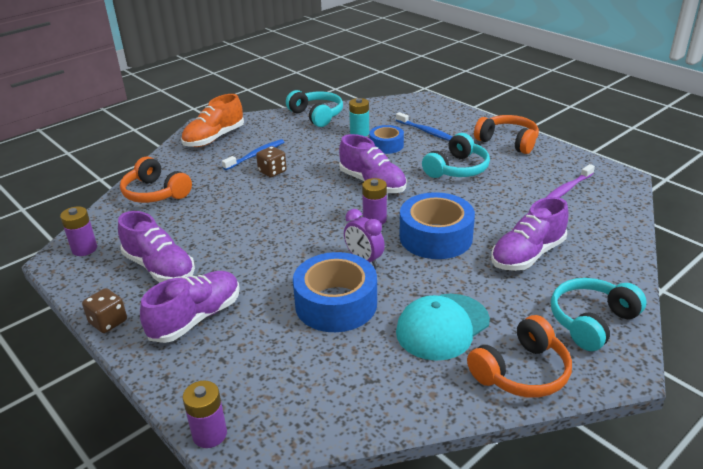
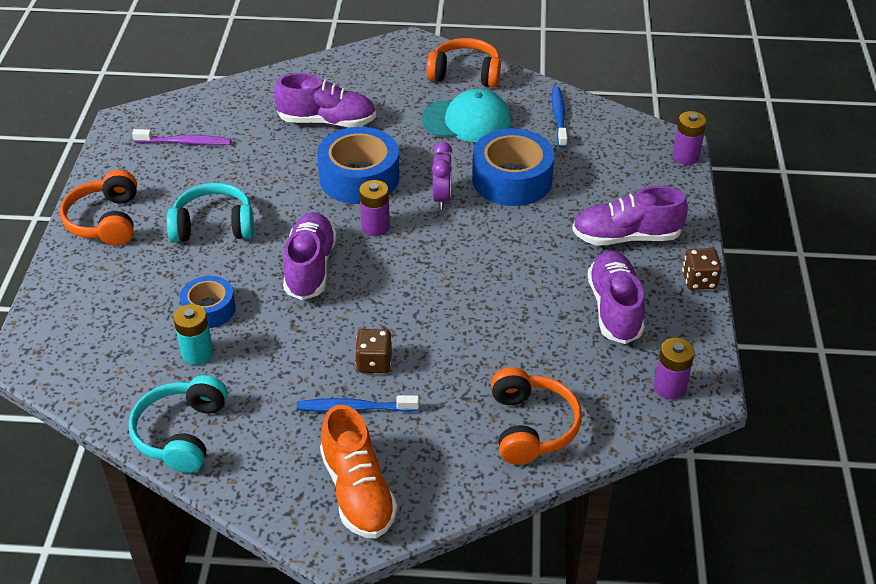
camera: 135 degrees left, 10 degrees up
orange shoe [181,94,244,147] -> orange shoe turned 75 degrees clockwise [320,405,397,539]
blue toothbrush [396,112,452,141] -> blue toothbrush moved to [552,87,567,148]
turquoise headphones [551,278,647,351] -> none

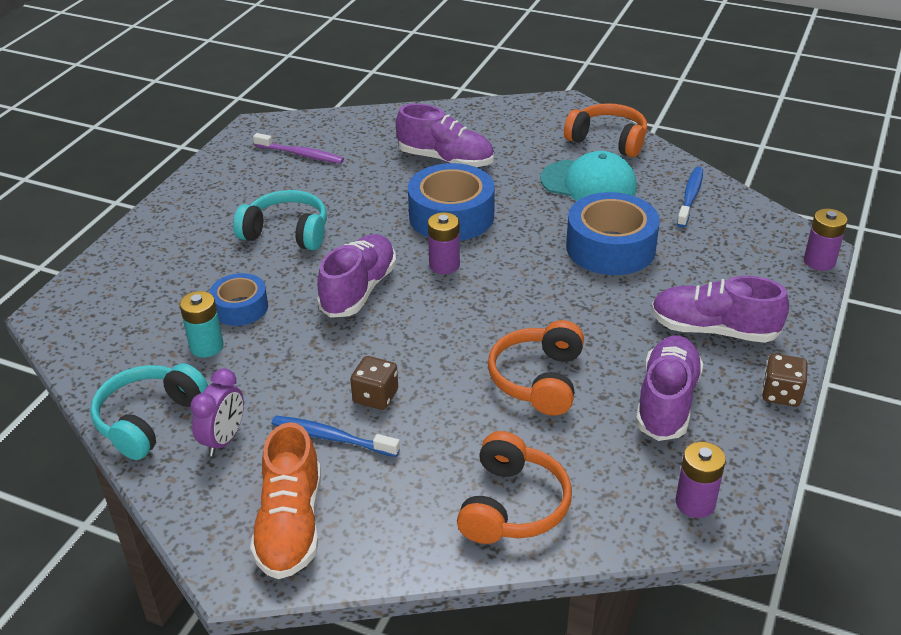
camera: 20 degrees right, 5 degrees down
orange headphones [60,170,137,246] -> orange headphones moved to [488,320,584,416]
purple clock [432,142,452,209] -> purple clock moved to [190,368,244,456]

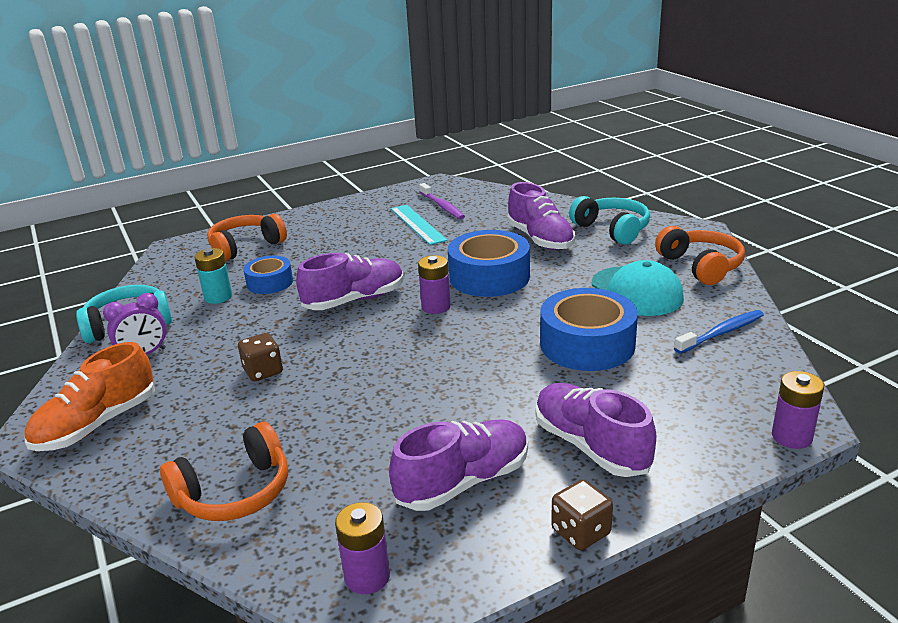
camera: 40 degrees right, 10 degrees down
turquoise headphones [233,190,327,250] -> turquoise headphones moved to [569,196,650,245]
blue toothbrush [272,416,400,457] -> none
orange headphones [488,320,584,416] -> orange headphones moved to [207,214,287,262]
none -> turquoise ruler [391,205,447,245]

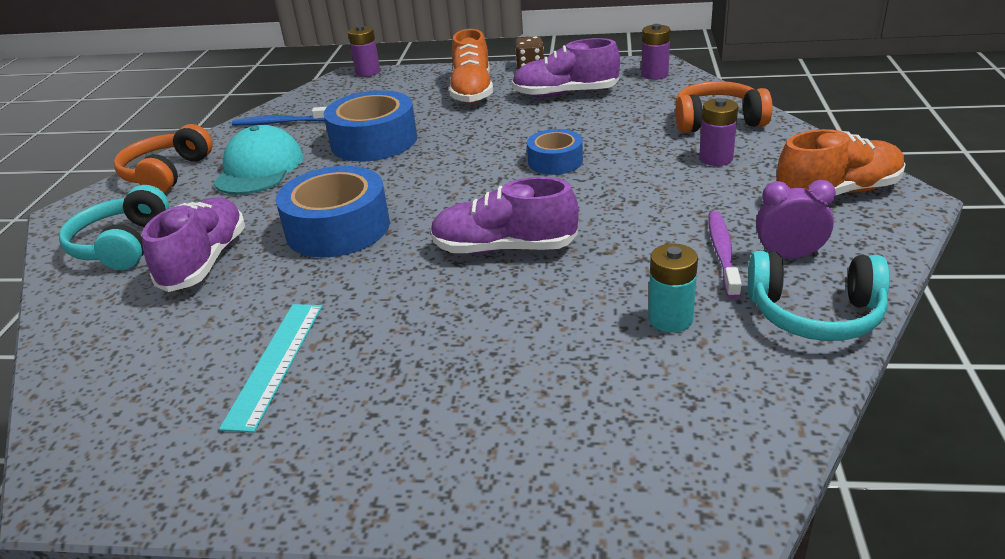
camera: 145 degrees left, 5 degrees up
orange headphones [207,214,287,262] -> none
brown dice [238,333,283,382] -> none
blue tape [243,256,293,294] -> blue tape moved to [527,129,583,175]
purple battery [418,255,451,314] -> purple battery moved to [699,98,738,166]
purple toothbrush [419,183,465,219] -> purple toothbrush moved to [709,211,742,299]
purple shoe [535,383,656,477] -> orange shoe [449,29,493,103]

